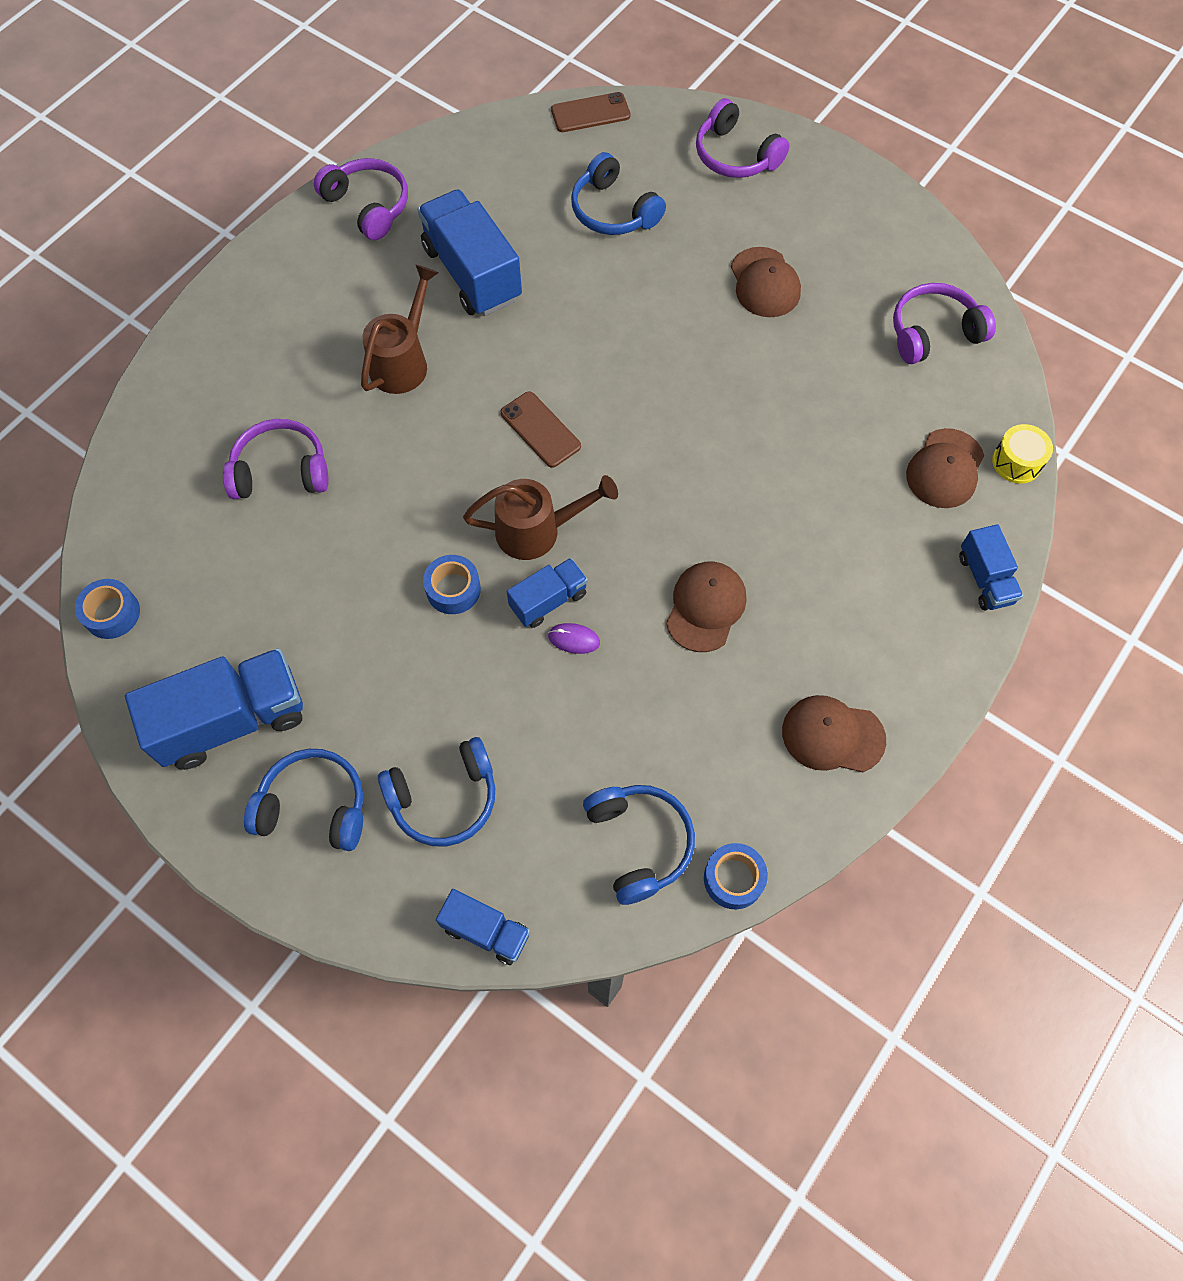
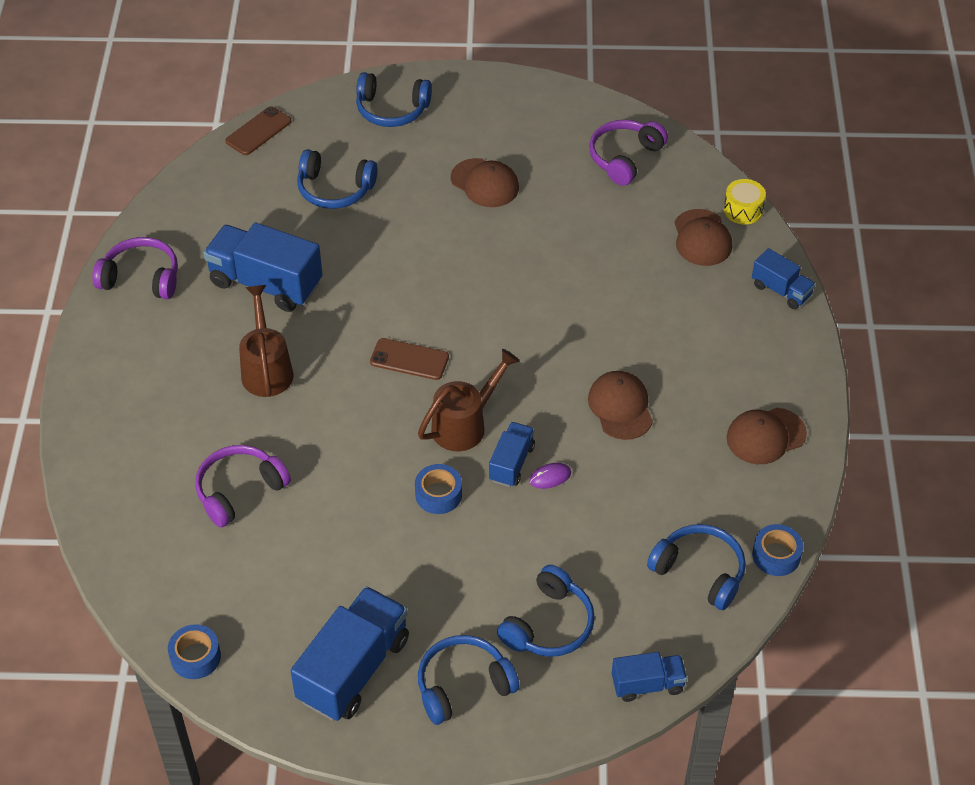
camera: 35 degrees left, 15 degrees down
purple headphones [696,98,789,178] -> blue headphones [356,72,432,127]

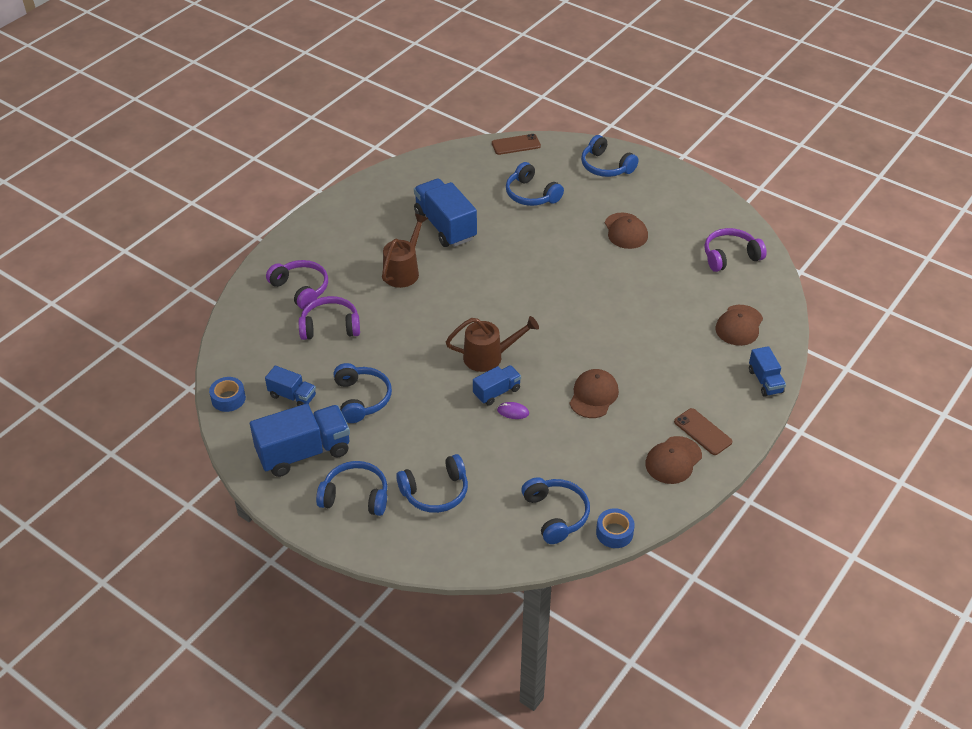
camera: 35 degrees right, 5 degrees down
purple headphones [92,237,178,299] -> purple headphones moved to [266,260,328,309]
brown phone [370,338,449,380] -> brown phone moved to [674,408,732,455]
blue tape [415,464,462,514] -> none
blue truck [612,652,687,702] -> blue truck moved to [265,365,316,406]
yellow drum [724,179,766,225] -> none
brown cap [727,408,807,464] -> brown cap turned 60 degrees counterclockwise [645,436,702,484]
none -> blue headphones [333,363,392,423]

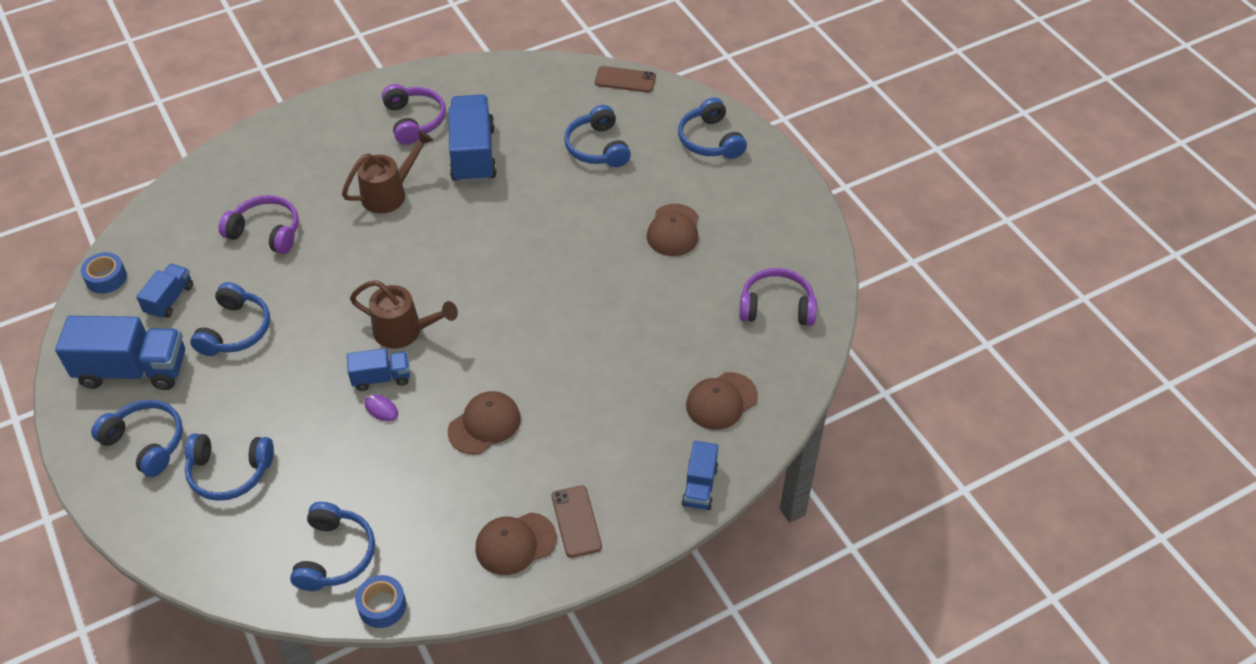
camera: 25 degrees right, 5 degrees up
blue truck [265,365,316,406] -> blue truck turned 120 degrees counterclockwise [136,264,193,319]
purple headphones [266,260,328,309] -> purple headphones moved to [382,84,446,145]

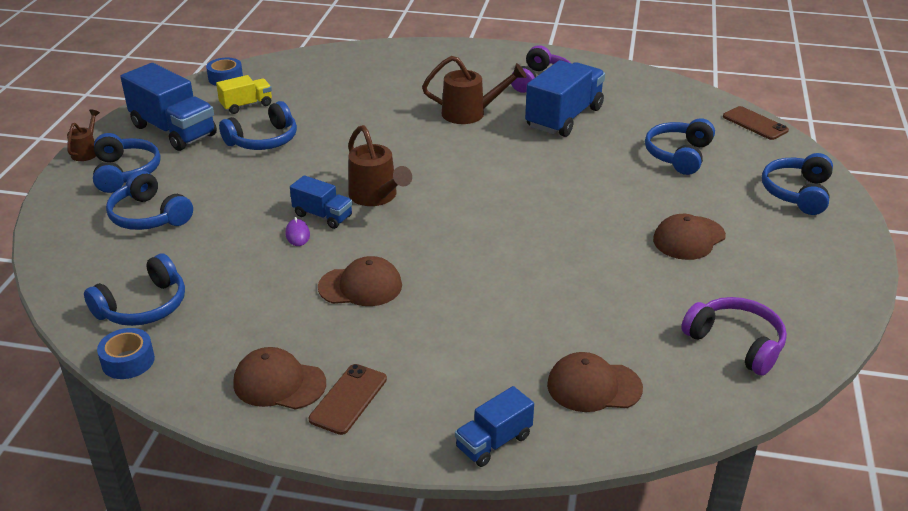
camera: 40 degrees right, 15 degrees down
blue truck [136,264,193,319] -> yellow truck [216,75,272,114]
purple headphones [219,195,299,254] -> none
none -> brown watering can [67,109,100,161]

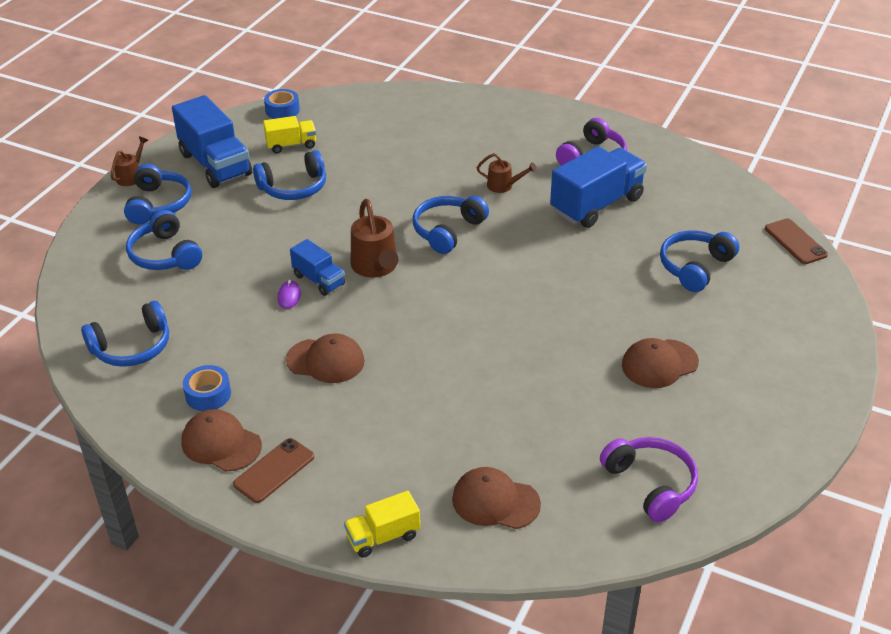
camera: 15 degrees right, 5 degrees up
blue tape [97,328,155,379] -> blue tape moved to [183,365,231,411]
brown watering can [422,56,527,124] -> brown watering can [477,153,537,193], size x0.58
blue truck [455,386,534,467] -> yellow truck [344,491,420,558]
blue headphones [762,153,833,215] -> blue headphones moved to [413,196,489,254]

